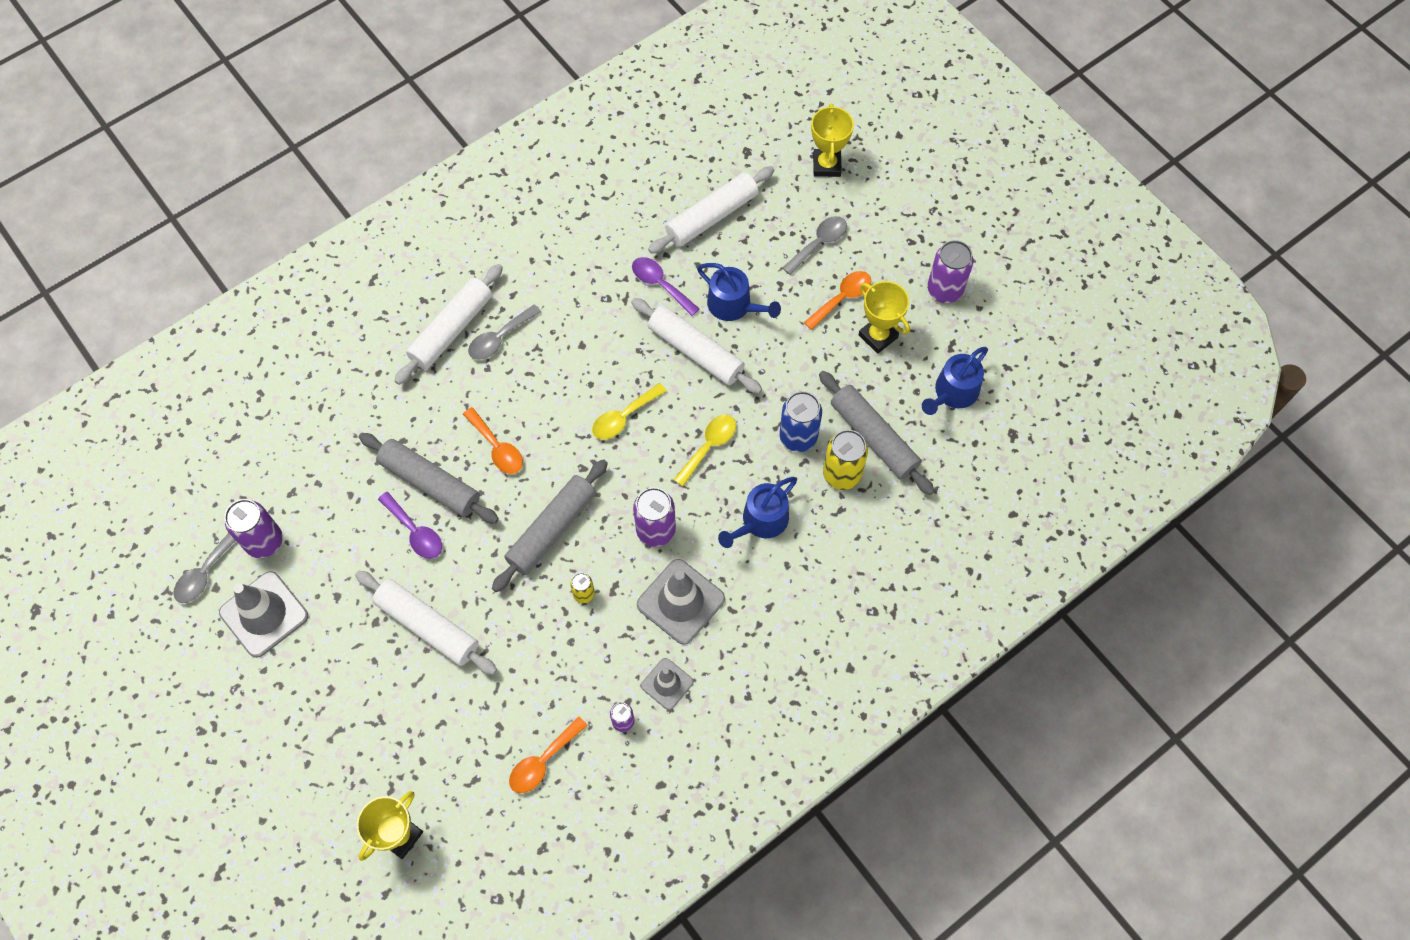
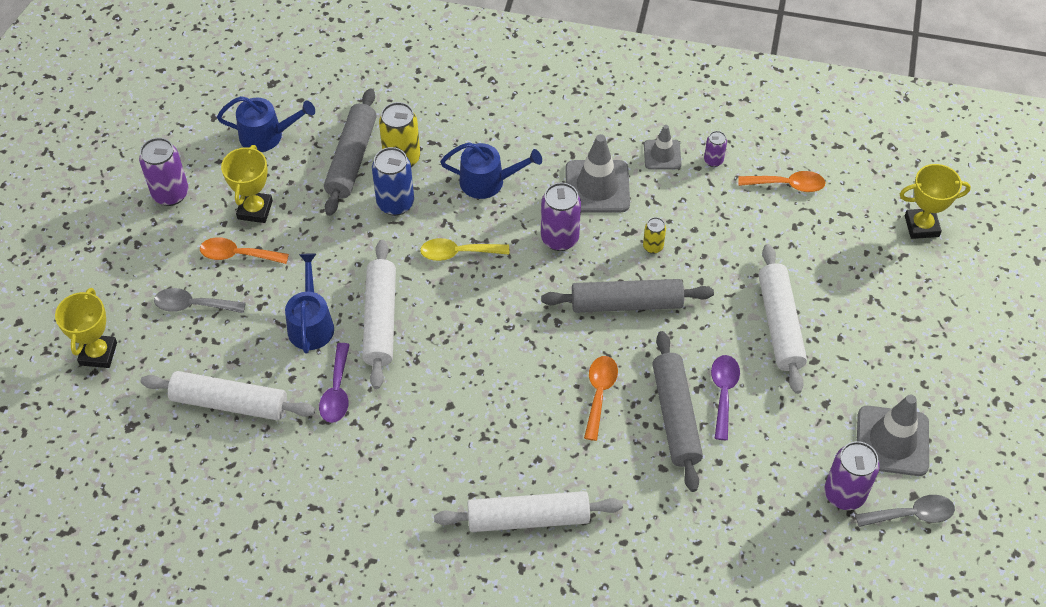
camera: 130 degrees left, 10 degrees down
grey spoon [468,304,541,360] -> none
yellow spoon [592,383,667,440] -> none
yellow trophy [811,104,854,177] -> yellow trophy turned 45 degrees counterclockwise [55,288,117,368]

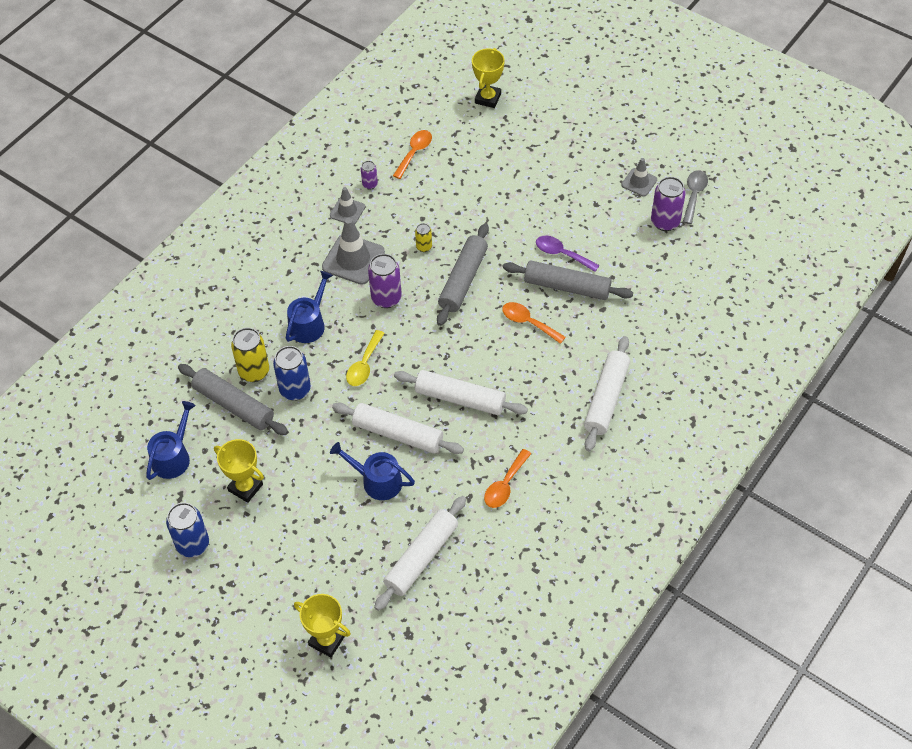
camera: 65 degrees left, 0 degrees up
purple can [139,138,189,206] -> blue can [166,503,209,557]
grey spoon [154,288,246,313] -> none
orange spoon [200,237,289,264] -> orange spoon moved to [484,449,531,508]
purple spoon [319,343,350,423] -> none
white rolling pin [758,244,807,394] -> white rolling pin moved to [394,370,528,415]
grey traffic cone [857,395,929,476] -> grey traffic cone [622,158,657,196], size x0.58

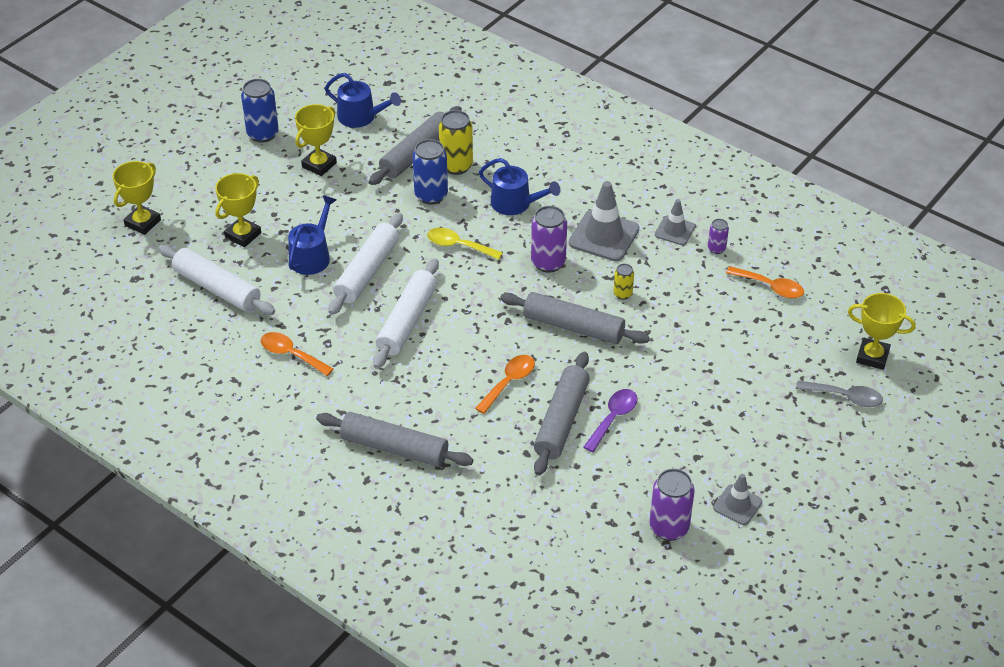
camera: 90 degrees right, 10 degrees down
white rolling pin [584,336,630,451] -> grey rolling pin [316,412,473,467]
grey spoon [683,170,708,224] -> grey spoon moved to [796,381,883,407]
none -> yellow trophy [215,173,261,247]

